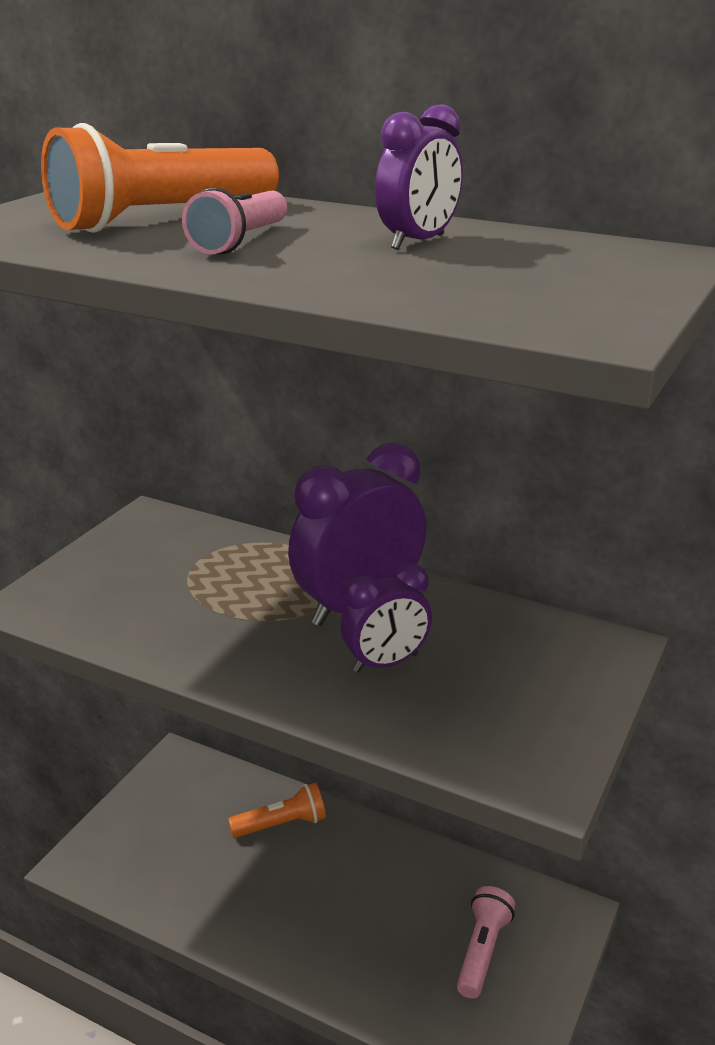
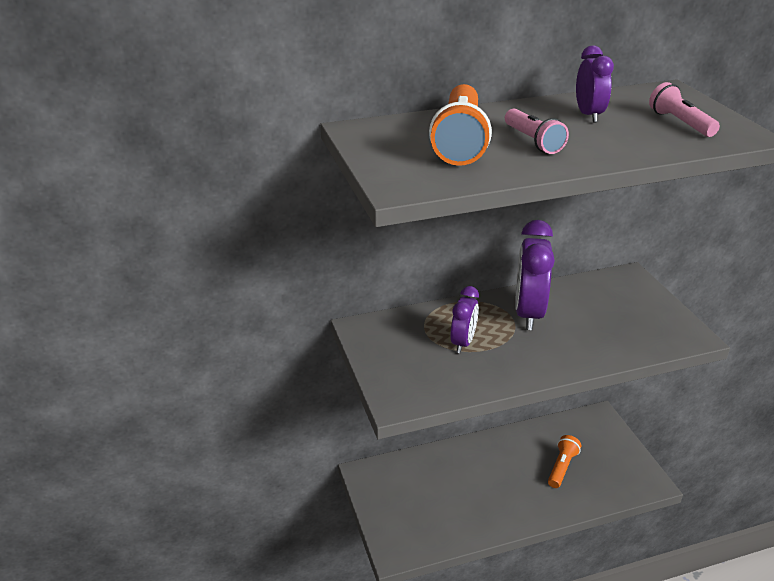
camera: 45 degrees left, 5 degrees up
orange flashlight [228,783,326,838] -> orange flashlight moved to [548,435,581,488]
purple clock [340,563,432,673] -> purple clock moved to [450,286,479,353]
pink flashlight [457,886,515,999] -> pink flashlight moved to [649,82,720,137]

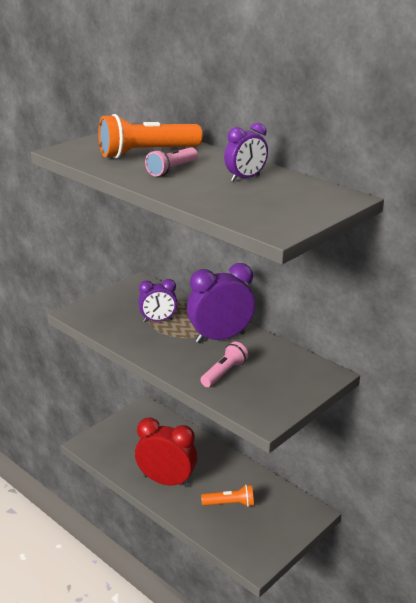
camera: 60 degrees right, 5 degrees down
pink flashlight [649,82,720,137] -> pink flashlight moved to [200,342,248,387]
none -> red clock [135,417,197,487]

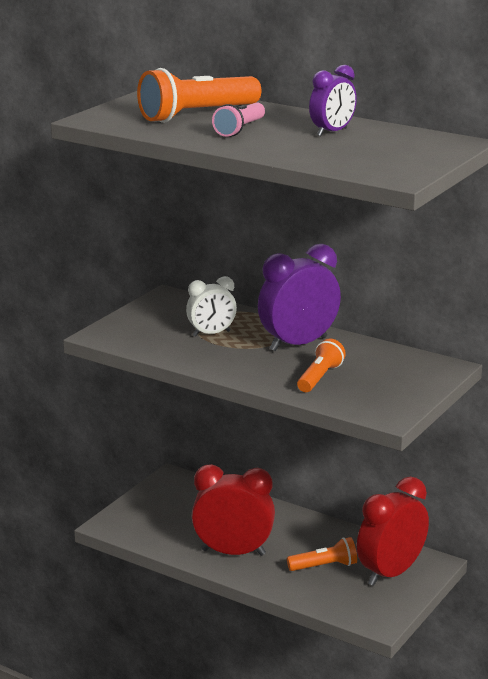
camera: 10 degrees left, 5 degrees down
purple clock [138,279,178,322] -> white clock [186,276,237,337]
pink flashlight [200,342,248,387] -> orange flashlight [297,338,346,392]
none -> red clock [357,476,429,586]

